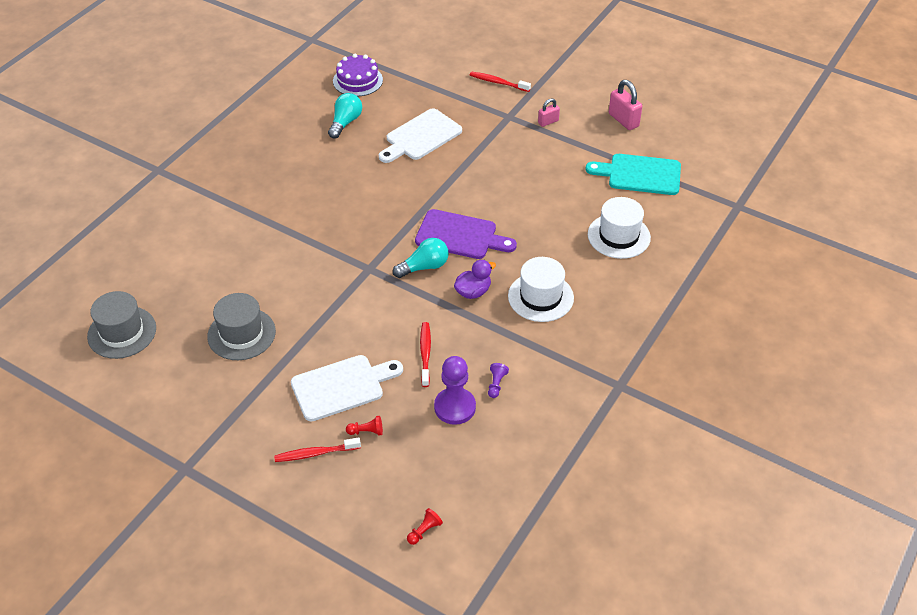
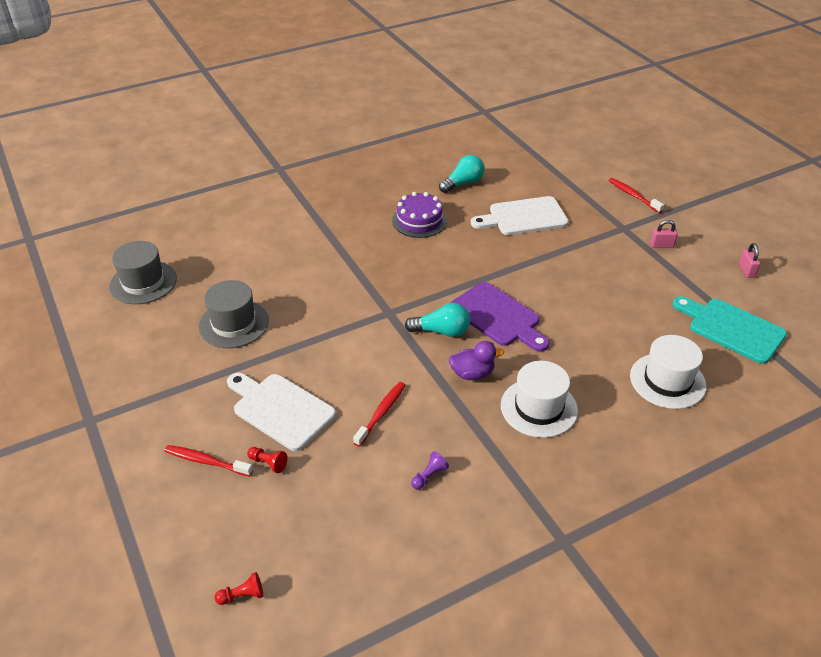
camera: 30 degrees right, 5 degrees down
white cutting board [291,355,403,422] -> white cutting board turned 150 degrees counterclockwise [227,373,336,451]
purple cake [333,54,383,96] -> purple cake moved to [392,192,447,238]
purple pawn [434,356,476,425] -> none
pink padlock [609,80,642,130] -> pink padlock [739,243,760,278], size x0.60

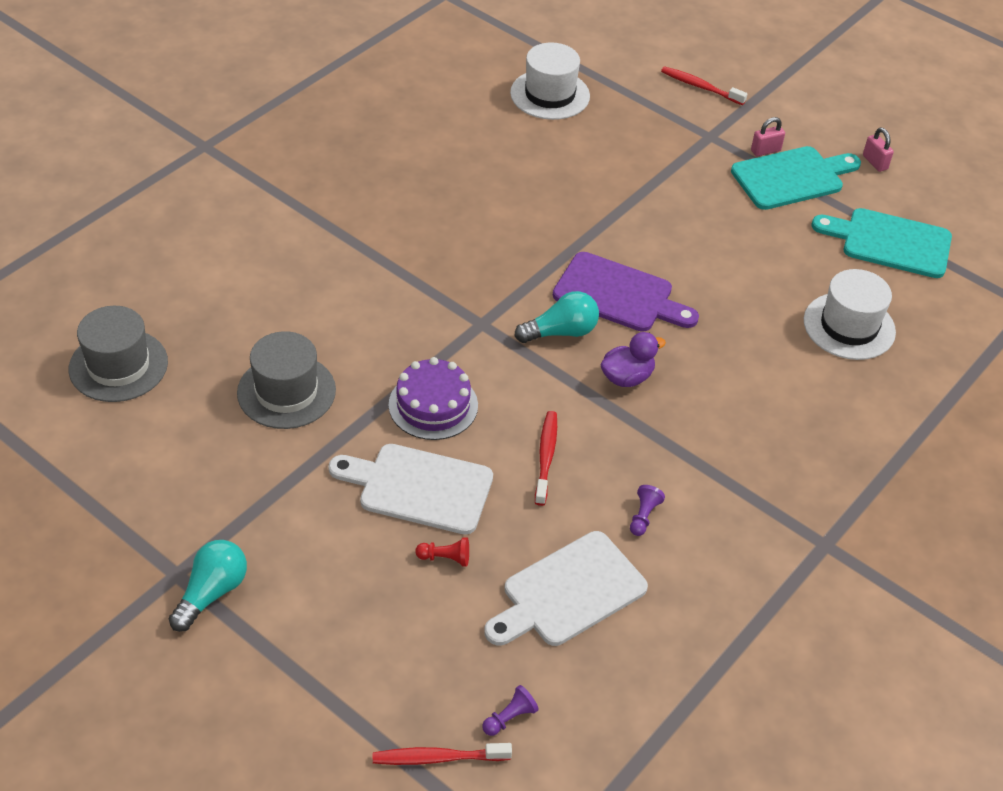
camera: 25 degrees left, 5 degrees up
red toothbrush [164,445,253,477] -> red toothbrush moved to [373,743,512,765]
red pawn [215,572,263,605] -> purple pawn [482,685,539,736]
purple cake [392,192,447,238] -> purple cake moved to [389,357,478,440]
turquoise light bulb [439,155,485,193] -> turquoise light bulb moved to [169,540,247,632]
white cutting board [471,196,569,235] -> white cutting board moved to [484,531,648,646]
white hat [501,361,578,438] -> white hat moved to [510,43,590,120]
none -> turquoise cutting board [731,146,861,210]

